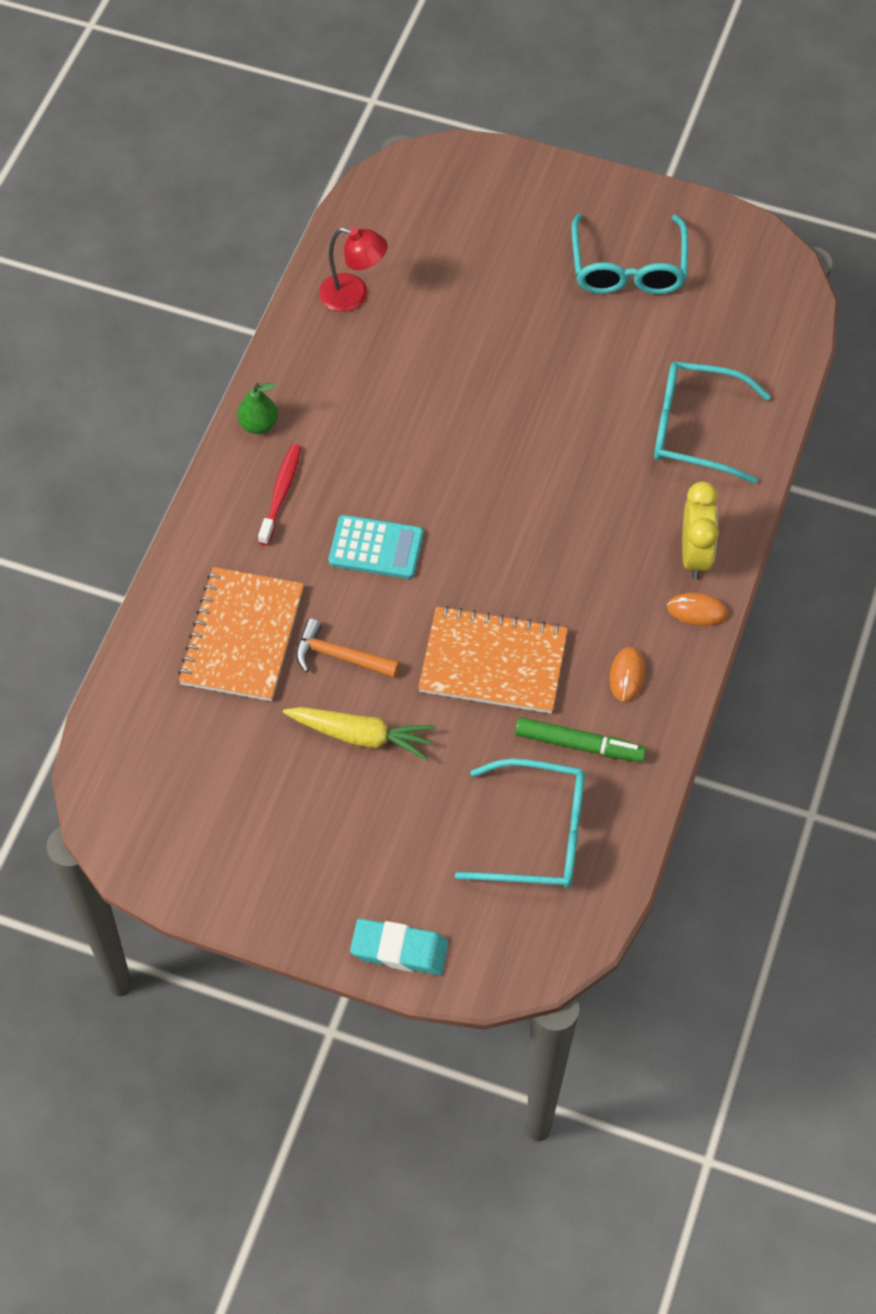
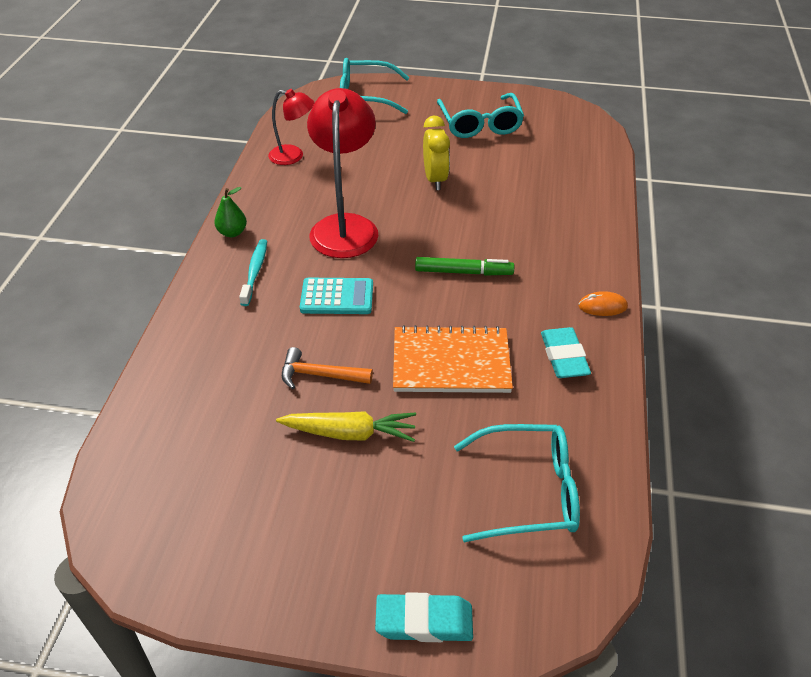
camera: 10 degrees left, 15 degrees down
orange notebook [178,567,304,701] -> none
red toothbrush [258,444,301,545] -> turquoise toothbrush [239,239,267,306]
green marker [515,717,646,762] -> green marker moved to [415,257,514,276]
orange mouse [609,647,645,702] -> turquoise eraser [541,327,591,378]
turquoise glasses [654,361,771,484] -> turquoise glasses moved to [340,58,410,114]
yellow clock [682,481,719,579] -> yellow clock moved to [423,115,450,190]
none -> red lamp [307,88,379,258]

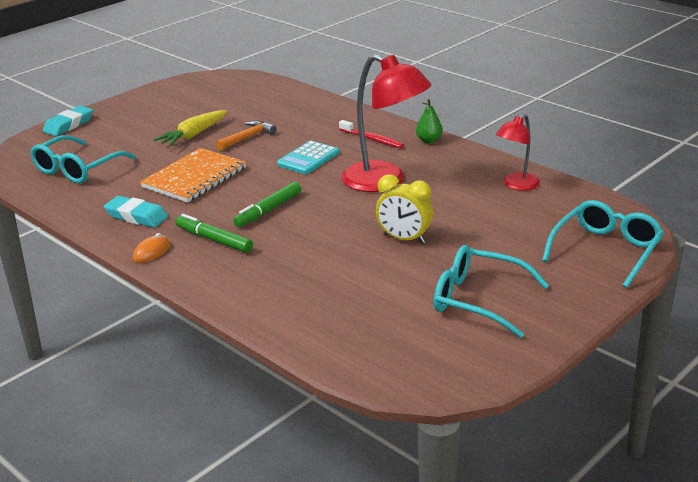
camera: 125 degrees right, 15 degrees down
turquoise toothbrush [239,239,267,306] -> red toothbrush [339,120,404,148]
none -> green marker [176,214,253,253]

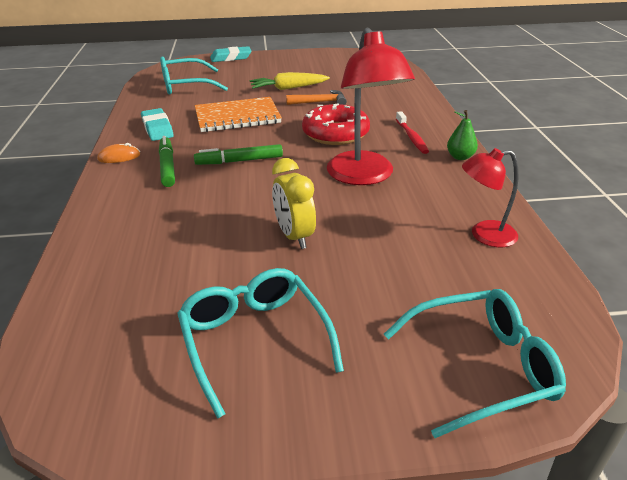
camera: 40 degrees right, 5 degrees up
turquoise calculator [277,141,339,174] -> red donut [302,104,370,145]

